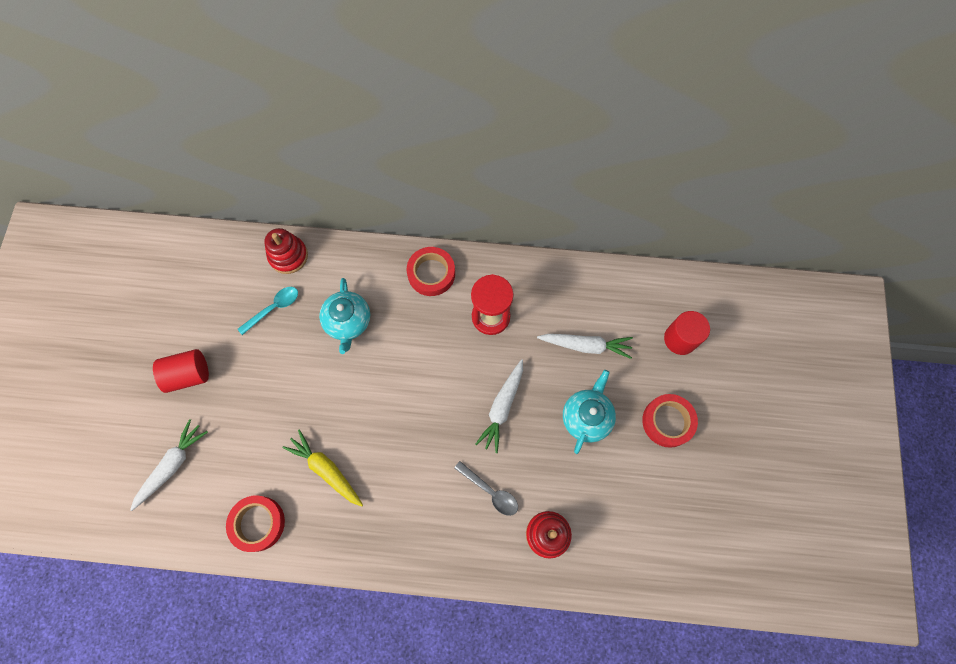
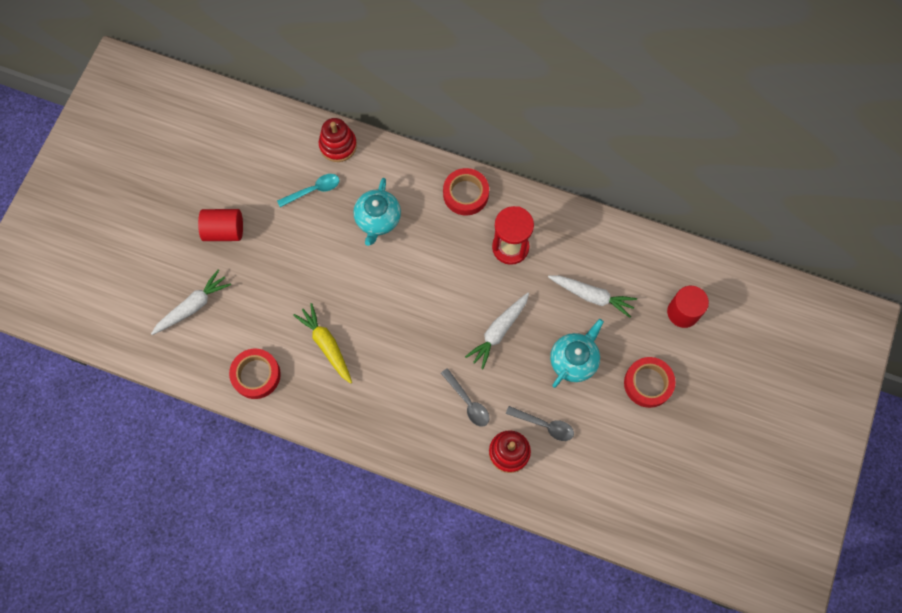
camera: 15 degrees right, 0 degrees up
none -> grey spoon [506,406,574,441]

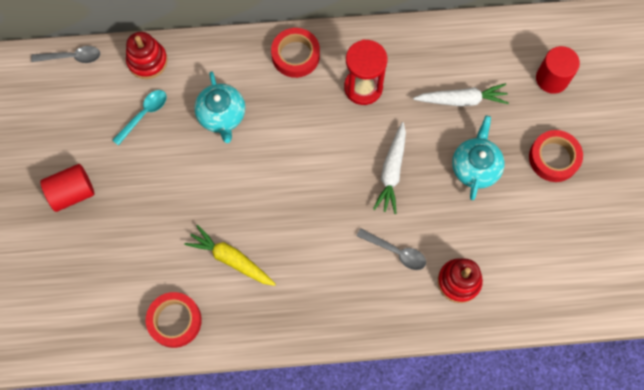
camera: 25 degrees left, 0 degrees up
white carrot [151,270,231,335] -> none
grey spoon [506,406,574,441] -> grey spoon moved to [31,46,100,63]

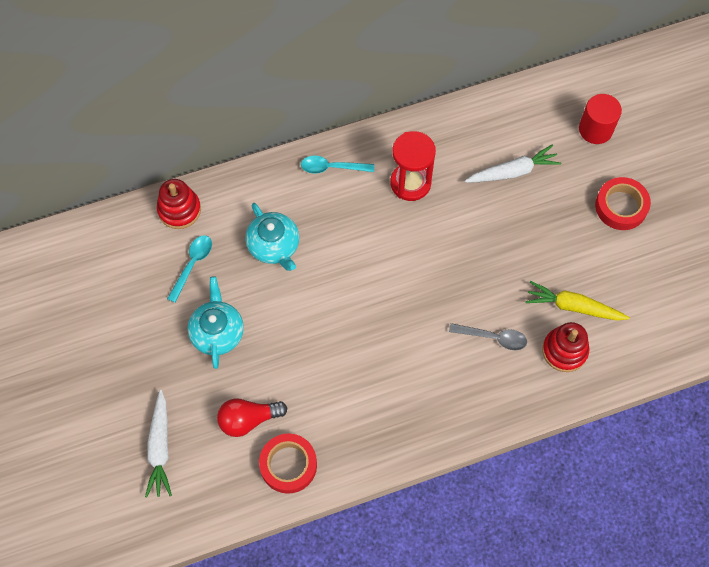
camera: 15 degrees left, 5 degrees down
grey spoon [31,46,100,63] -> none
red cylinder [40,164,94,212] -> none
yellow carrot [185,225,276,286] -> yellow carrot moved to [525,281,630,321]
red tape [271,28,320,78] -> turquoise spoon [301,156,374,174]
white carrot [373,122,406,214] -> white carrot moved to [145,390,172,498]
turquoise teapot [452,116,505,200] -> turquoise teapot moved to [187,276,244,369]
none -> red light bulb [217,398,287,437]

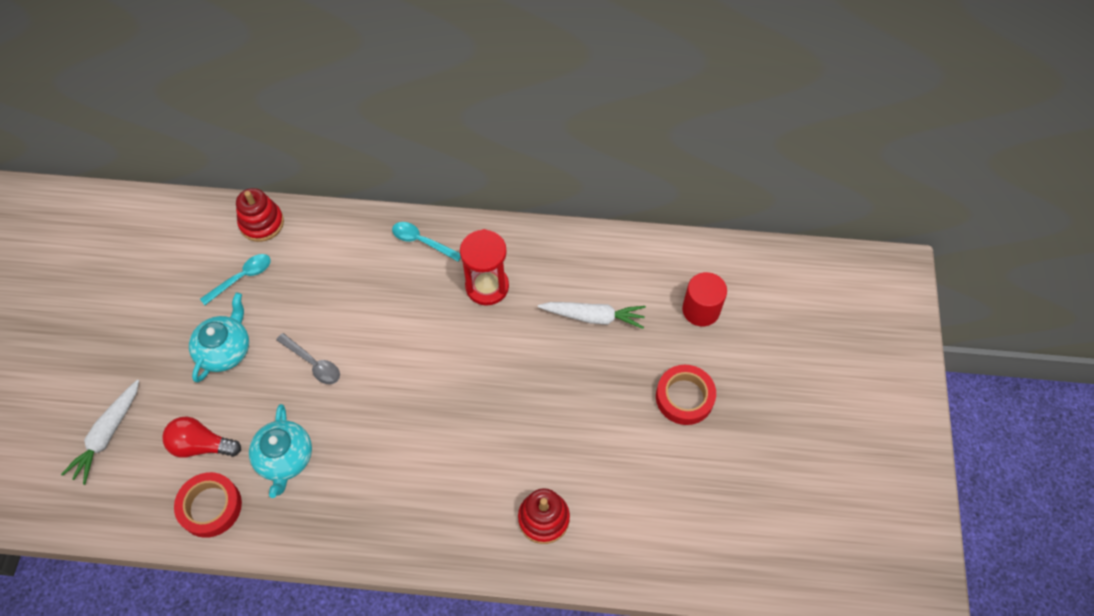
camera: 25 degrees right, 5 degrees down
turquoise teapot [245,203,300,271] -> turquoise teapot moved to [249,404,312,498]
grey spoon [449,323,527,350] -> grey spoon moved to [276,333,340,384]
yellow carrot [525,281,630,321] -> none

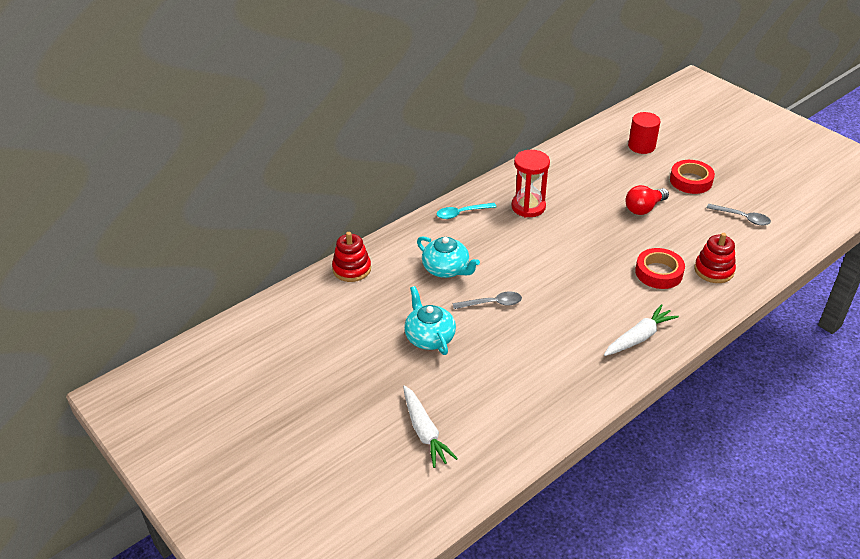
camera: 45 degrees left, 20 degrees down
red light bulb [162,417,241,458] -> red light bulb moved to [625,185,669,215]
red tape [174,472,242,538] -> red tape moved to [635,248,685,289]
turquoise spoon [200,254,271,305] -> none
turquoise teapot [249,404,312,498] -> turquoise teapot moved to [417,236,480,278]
white carrot [538,302,646,329] -> white carrot moved to [604,304,679,356]
none -> grey spoon [707,204,771,225]

